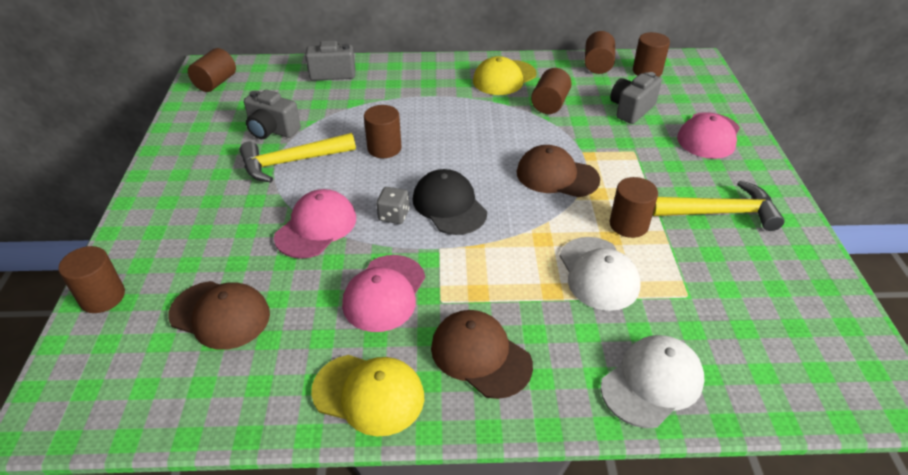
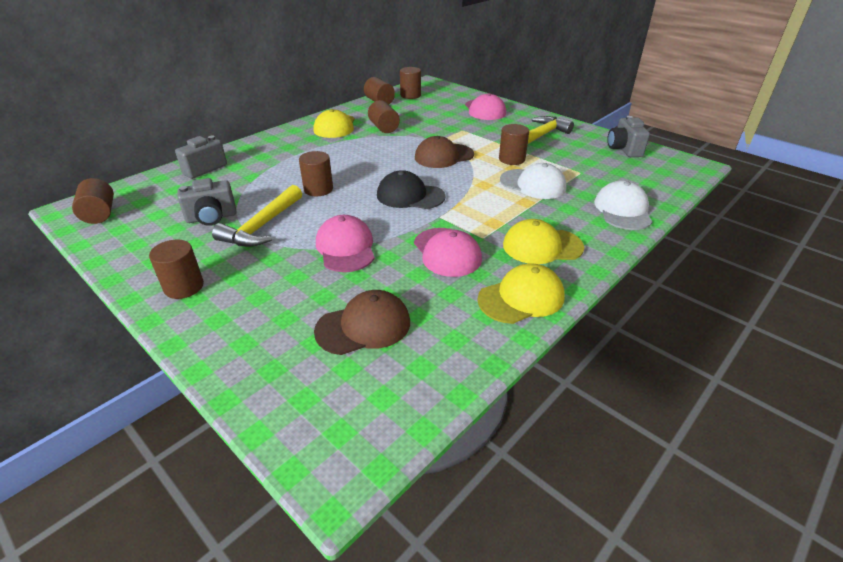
camera: 45 degrees left, 5 degrees down
brown cylinder [58,246,125,313] -> brown cylinder moved to [149,240,204,299]
grey dice [376,187,409,224] -> none
brown cap [431,310,533,399] -> yellow cap [503,219,584,264]
grey camera [610,72,662,124] -> grey camera moved to [607,116,650,157]

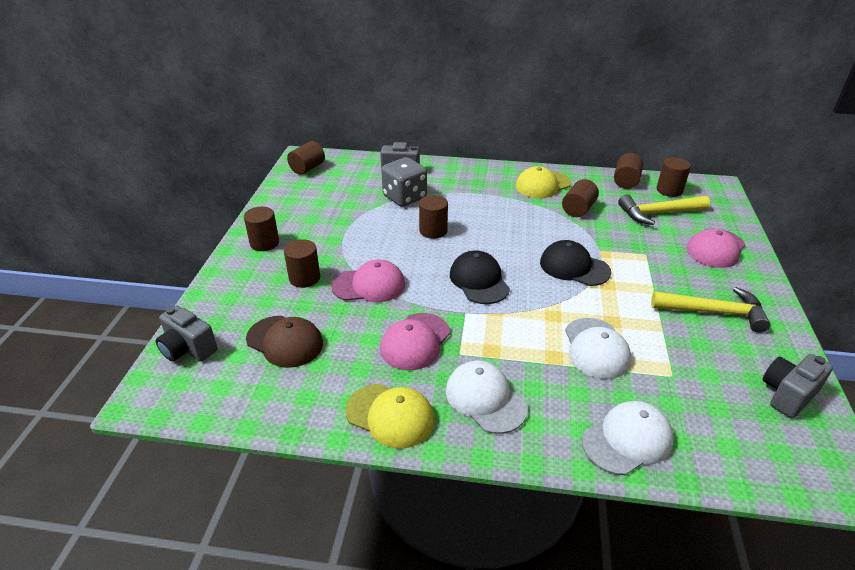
camera: 55 degrees right, 0 degrees up
grey camera [177,178,236,226] -> grey camera moved to [155,306,217,361]
yellow hammer [212,185,302,247] -> yellow hammer moved to [618,195,710,225]
pink cap [316,215,375,272] -> pink cap turned 45 degrees clockwise [331,260,405,302]
brown cap [415,136,474,168] -> black cap [540,240,611,286]
brown cylinder [499,124,529,165] -> brown cylinder moved to [284,239,320,288]
yellow cap [503,219,584,264] -> white cap [446,361,528,434]
none -> grey dice [381,157,427,207]

